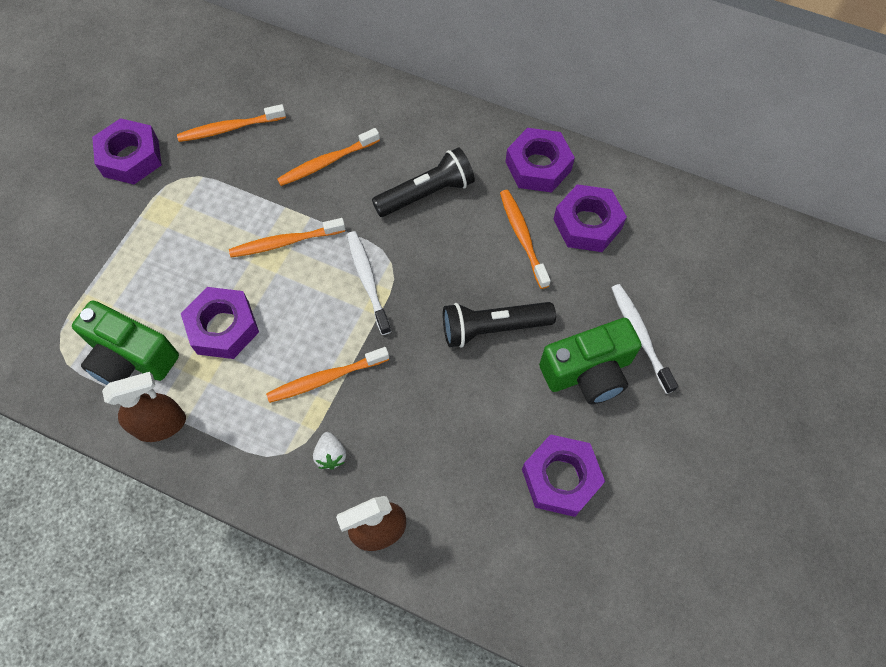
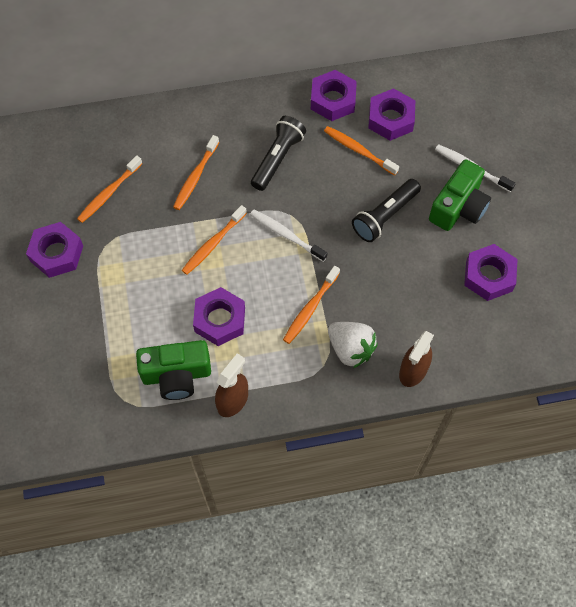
camera: 35 degrees left, 0 degrees up
white strawberry [313,432,346,470] -> white strawberry [328,322,378,368], size x1.89

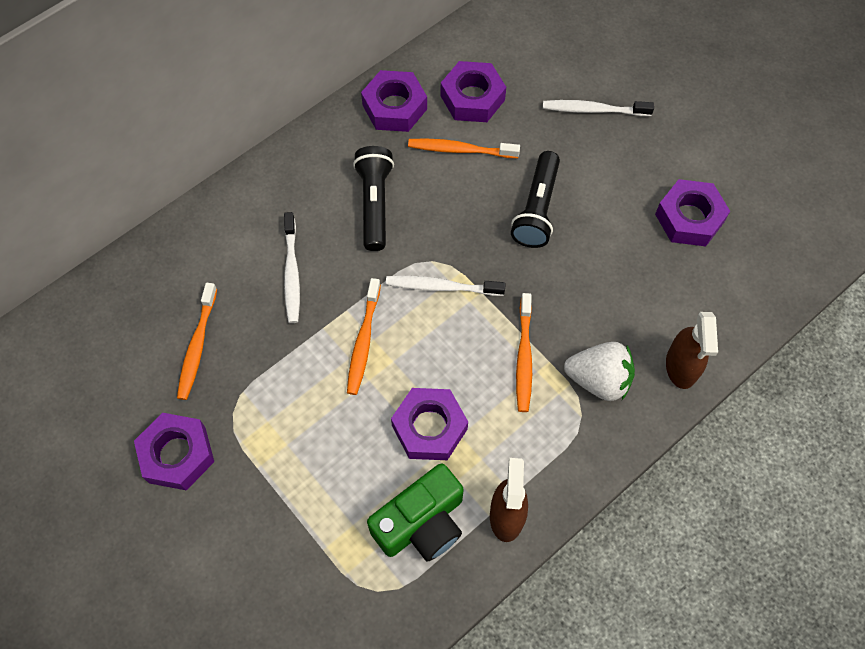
camera: 30 degrees left, 0 degrees up
orange toothbrush [173,135,219,210] -> white toothbrush [284,212,300,323]
green camera [429,159,491,231] -> none

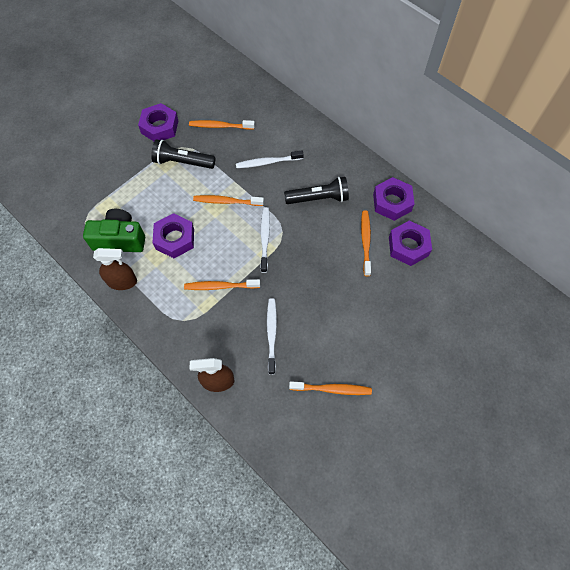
camera: 85 degrees right, 0 degrees up
green camera [367,463,464,562] -> green camera turned 135 degrees clockwise [83,209,145,252]
black flashlight [511,151,560,248] -> black flashlight moved to [151,139,216,169]
white toothbrush [543,100,654,116] -> white toothbrush moved to [267,298,277,374]
white strawberry [564,342,635,401] -> none
purple nut [655,179,730,246] -> orange toothbrush [289,381,372,395]

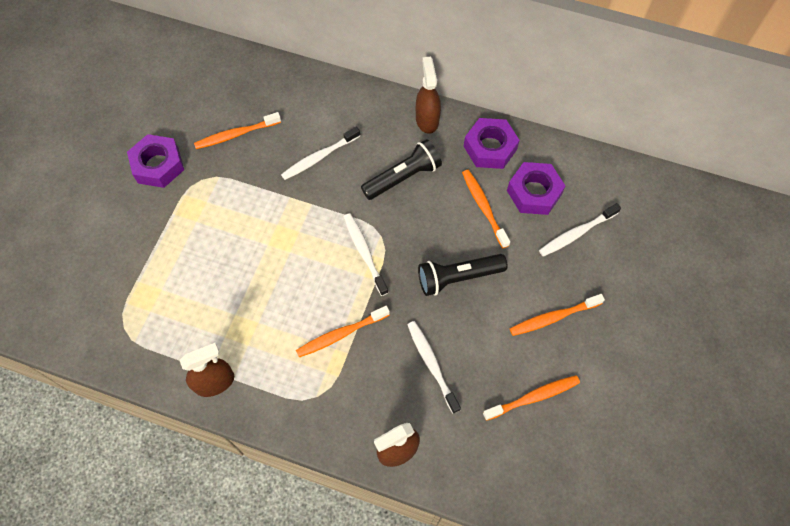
camera: 25 degrees left, 0 degrees up
green camera [83,209,145,252] -> none
black flashlight [151,139,216,169] -> black flashlight moved to [418,254,507,296]
purple nut [153,213,194,258] -> none
orange toothbrush [193,195,264,206] -> orange toothbrush moved to [510,294,605,336]
none -> brown spray bottle [416,57,441,134]
none -> white toothbrush [539,203,621,257]

